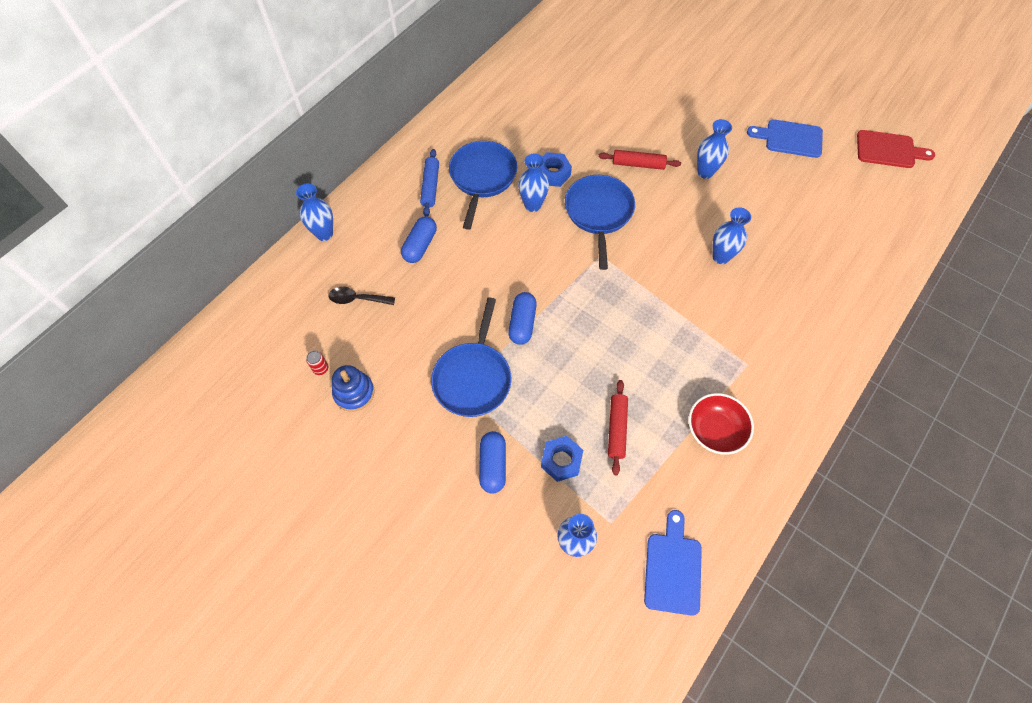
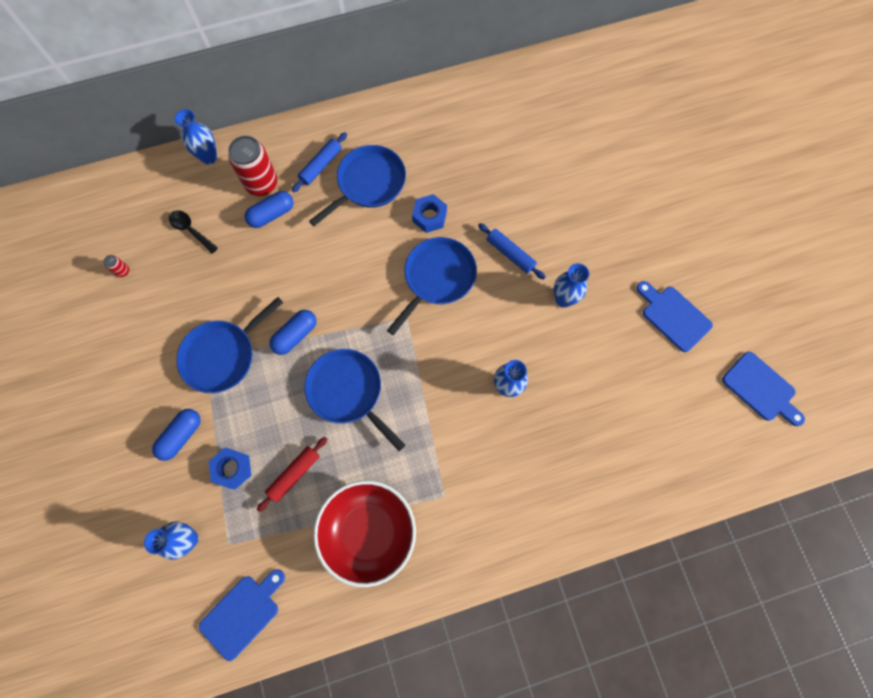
camera: 35 degrees right, 10 degrees up
blue stacking toy [332,365,375,412] -> none
blue vase [518,154,549,212] -> none
red rolling pin [599,150,681,170] -> blue rolling pin [478,223,545,280]
red bowl [689,393,754,455] -> red bowl [313,480,416,587], size x1.57
red cutting board [857,130,935,168] -> blue cutting board [722,352,805,426]
none -> red can [228,136,277,196]
none -> blue pan [304,349,406,451]

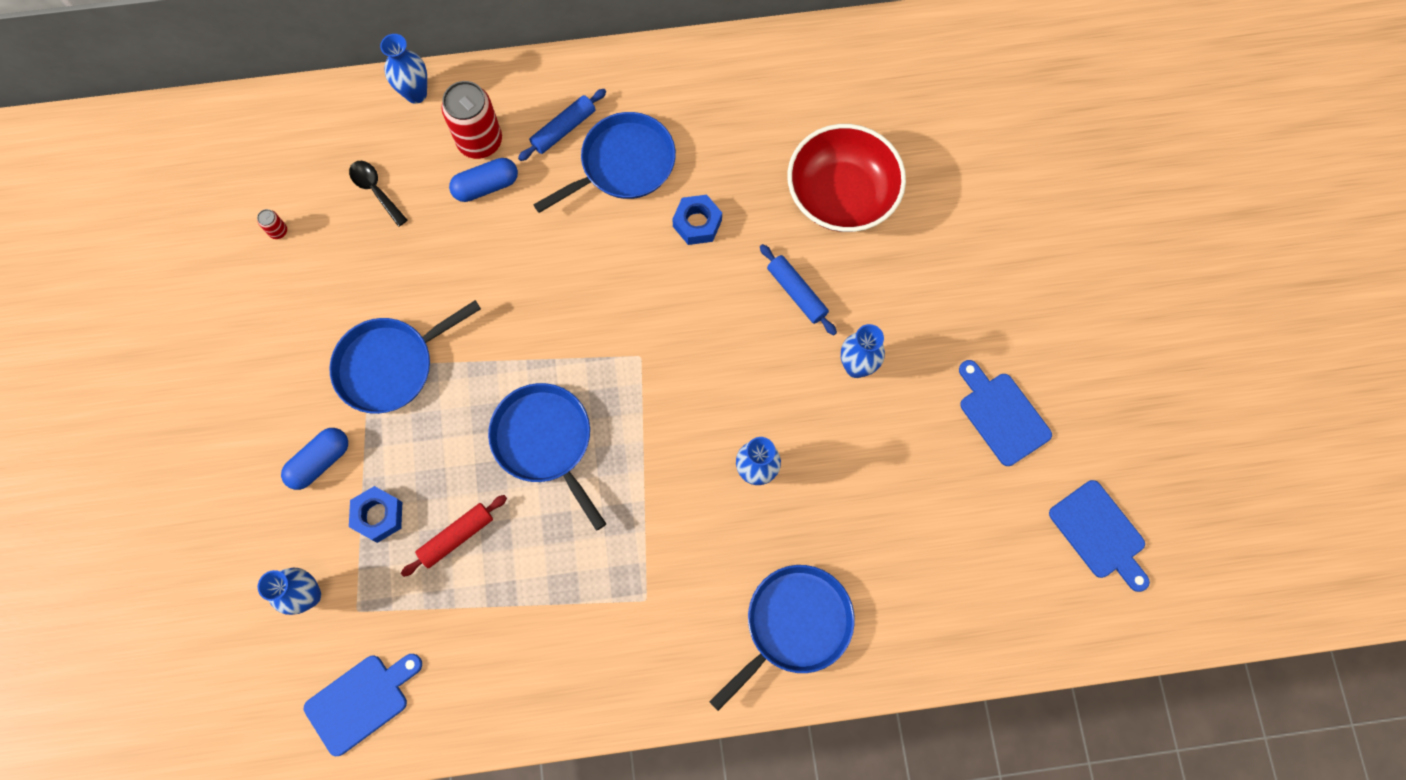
camera: 10 degrees right, 0 degrees up
blue capsule [269,310,316,355] -> none
red bowl [313,480,416,587] -> red bowl moved to [787,124,906,232]
blue pan [387,237,477,335] -> blue pan moved to [709,565,855,711]

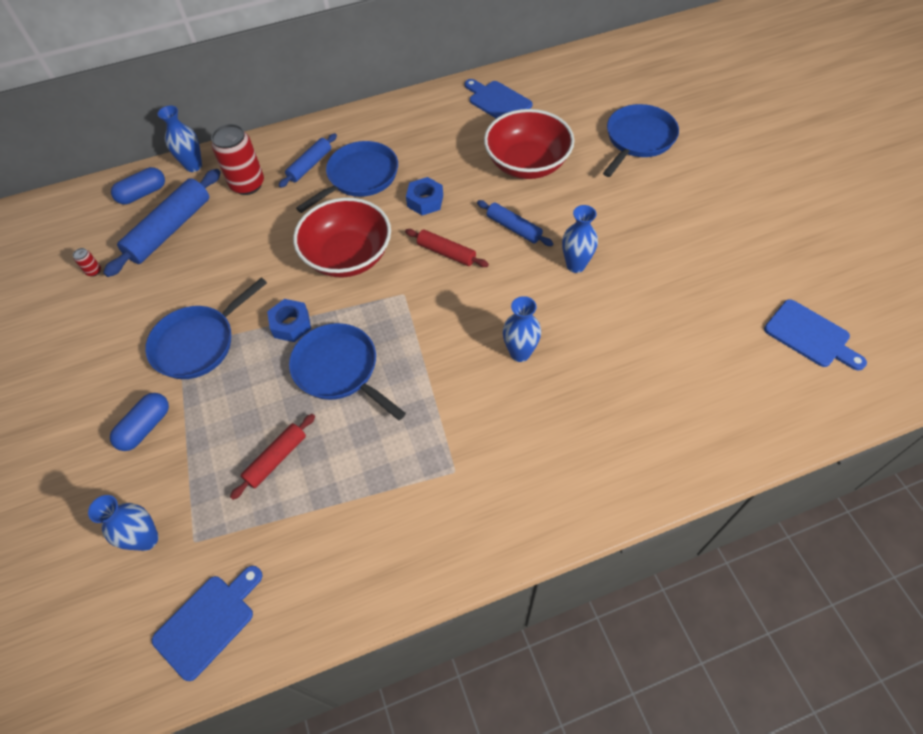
camera: 10 degrees left, 15 degrees down
black spoon [349,161,407,227] -> blue rolling pin [103,169,221,277]
blue nut [349,486,402,543] -> blue nut moved to [267,299,311,342]
blue capsule [449,158,518,202] -> blue capsule moved to [111,167,165,204]
blue pan [709,565,855,711] -> blue pan moved to [603,104,679,177]
blue cutting board [959,360,1052,466] -> blue cutting board moved to [465,79,533,119]
none -> red bowl [293,198,391,277]
none -> red rolling pin [405,229,489,267]

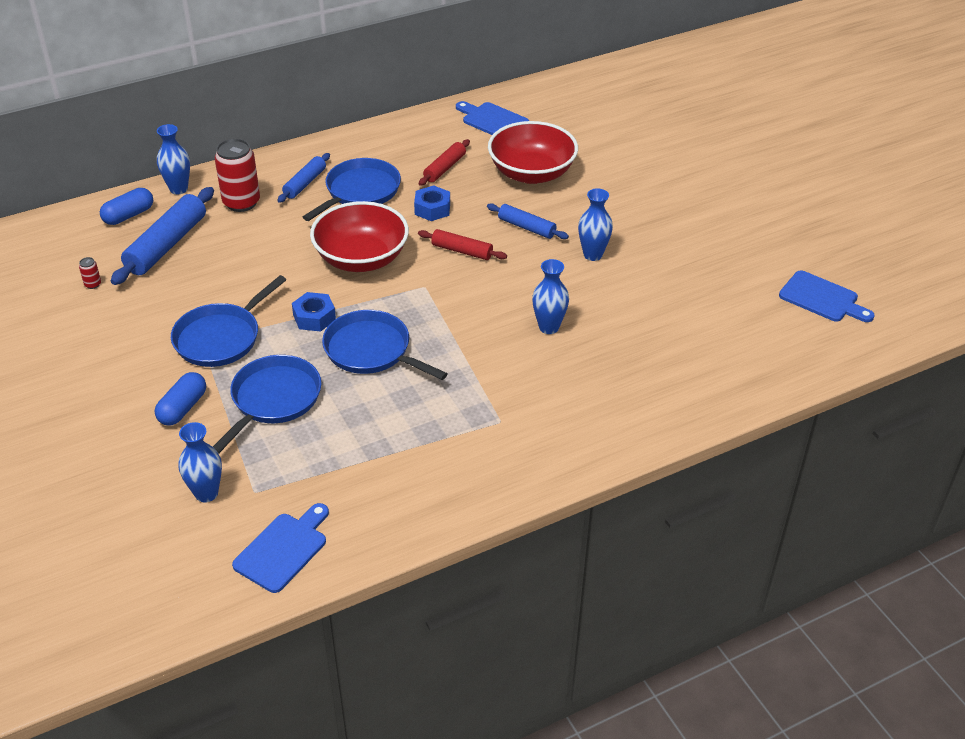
camera: 10 degrees left, 15 degrees down
red rolling pin [230,414,315,500] -> red rolling pin moved to [419,139,470,186]
blue pan [603,104,679,177] -> blue pan moved to [213,355,321,454]

